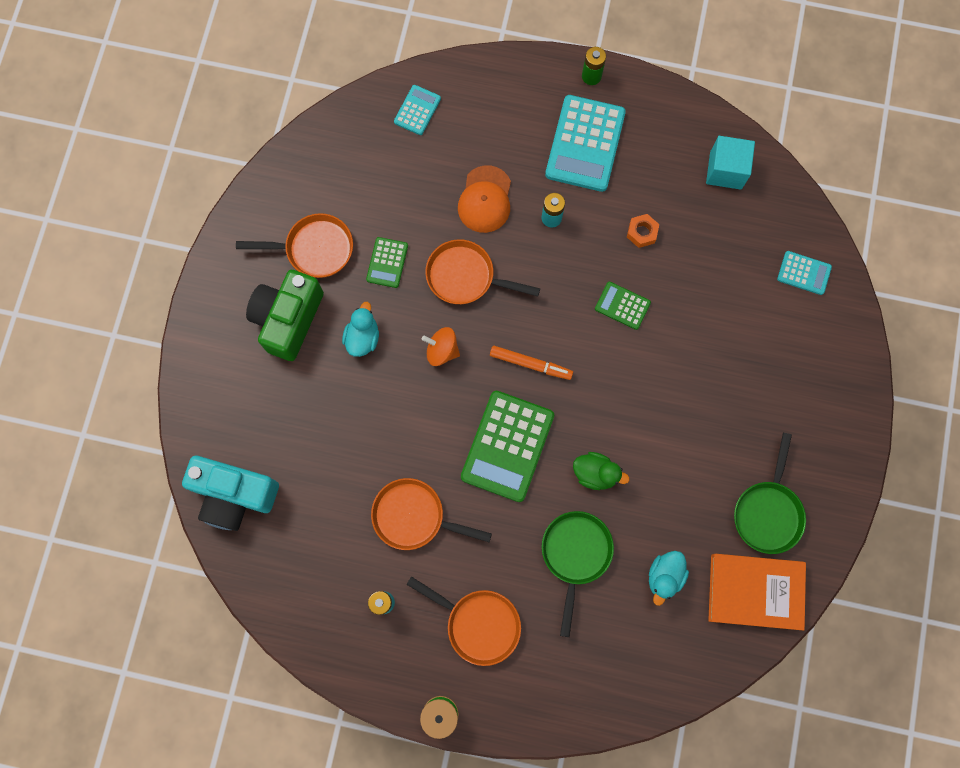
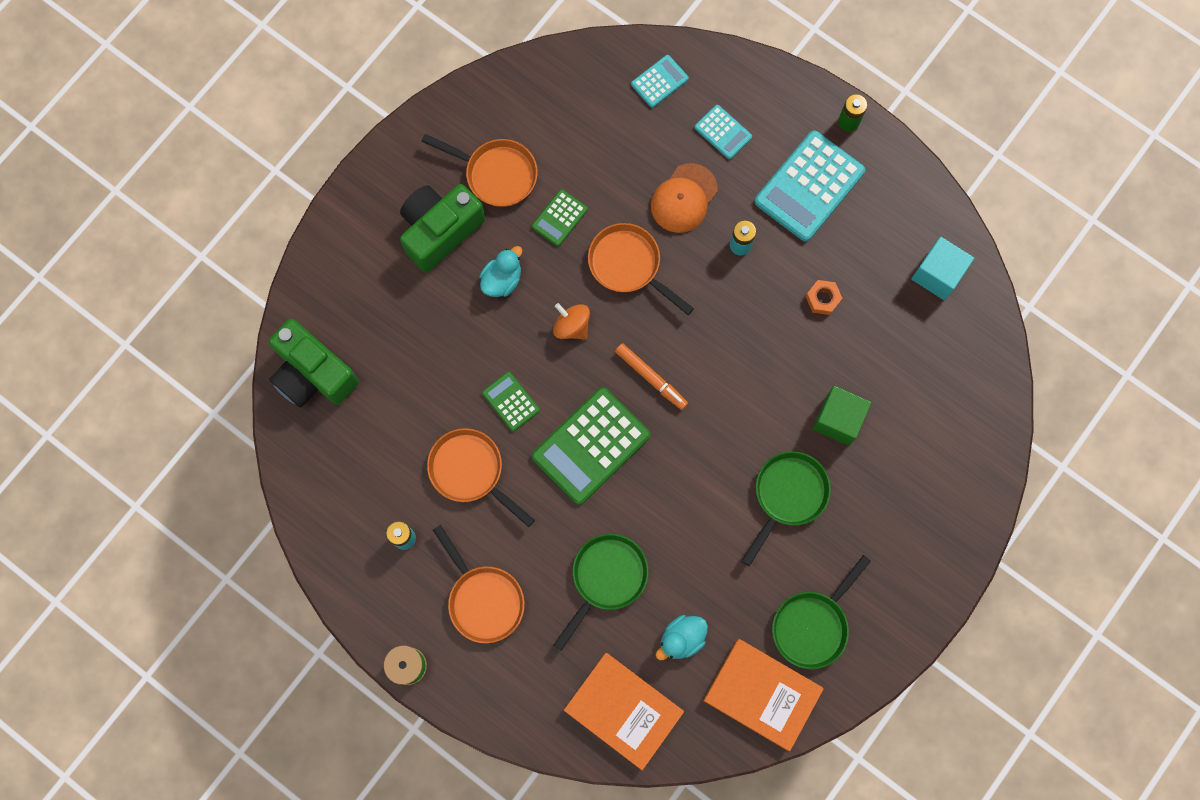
camera: 25 degrees right, 0 degrees up
turquoise camera [182,456,279,531] -> green camera [269,319,359,408]
green duck [573,452,630,490] -> none
green calculator [595,282,651,330] -> green calculator moved to [482,372,540,431]
turquoise calculator [777,251,832,295] -> turquoise calculator moved to [695,105,752,159]
none -> orange book [564,653,684,770]
none -> green pan [741,451,831,566]
none -> green cube [812,386,872,446]

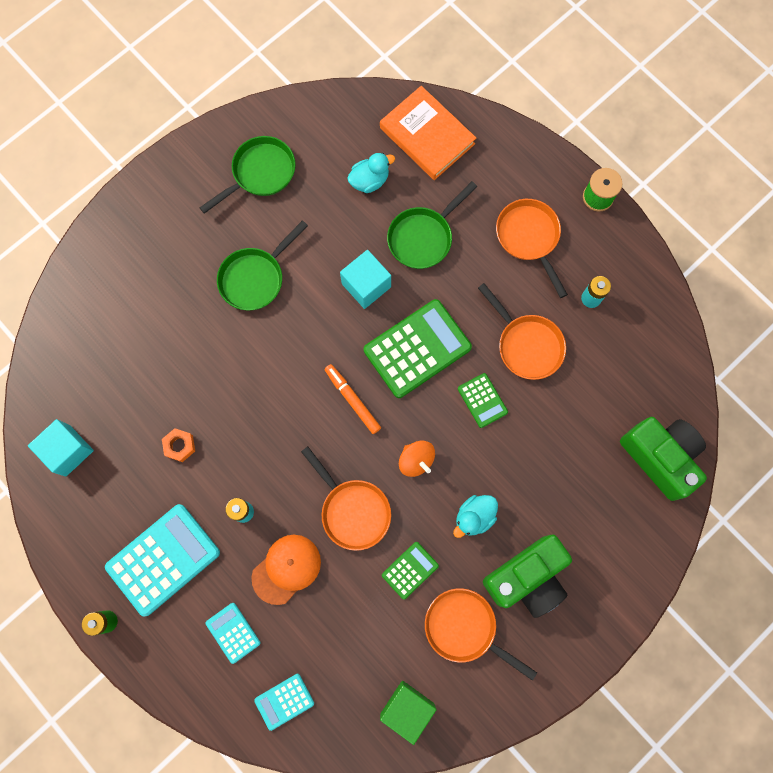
camera: 170 degrees left, 0 degrees up
orange book [703,639,824,751] -> none
green cube [812,386,872,446] -> green cube moved to [380,681,437,745]
none -> turquoise cube [340,250,391,309]

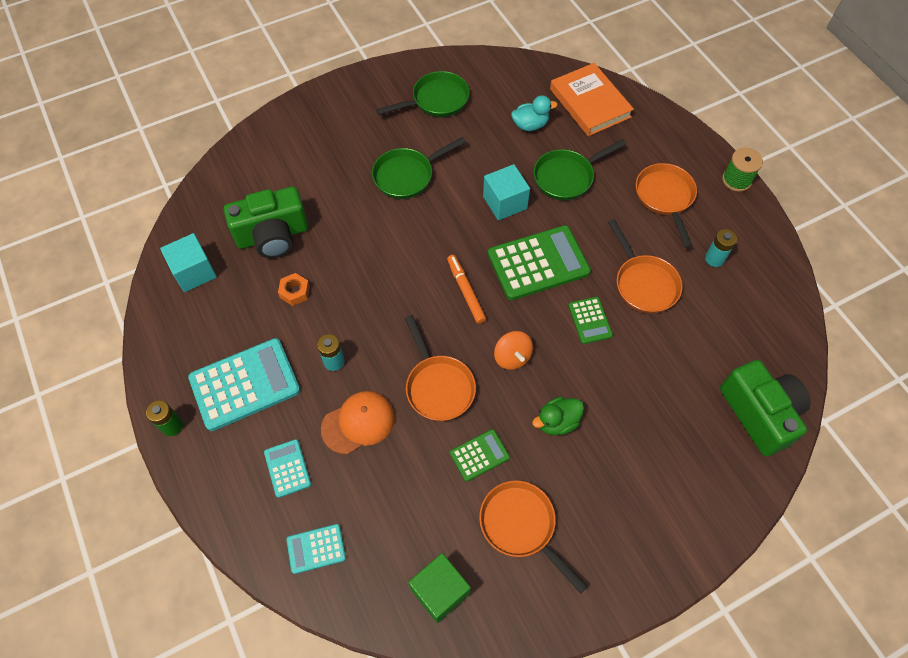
camera: 15 degrees right, 15 degrees down
turquoise duck [453,495,498,538] -> green duck [532,396,584,435]
green camera [483,534,572,618] -> green camera moved to [224,187,308,258]

